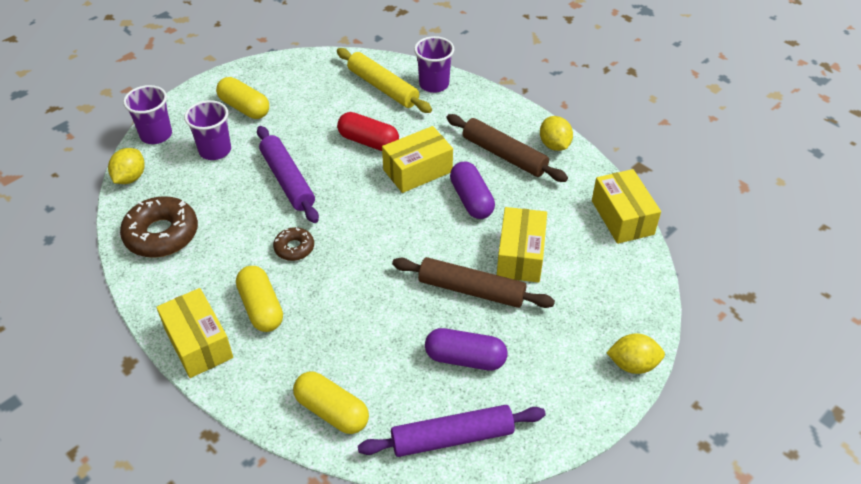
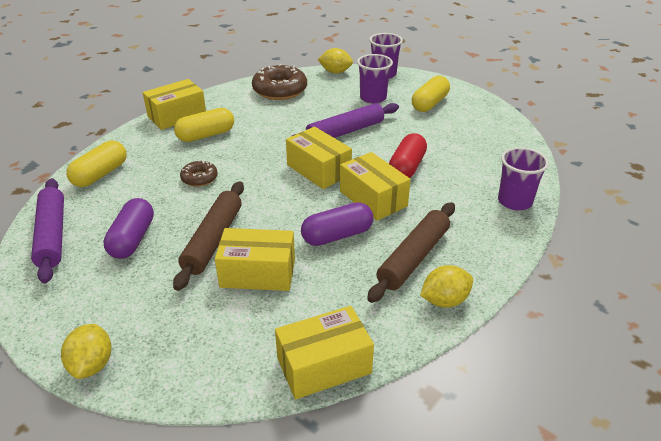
camera: 85 degrees right, 10 degrees down
brown donut [273,227,314,261] -> brown donut moved to [180,160,218,187]
yellow rolling pin [337,48,432,113] -> none
none -> yellow box [286,127,352,189]

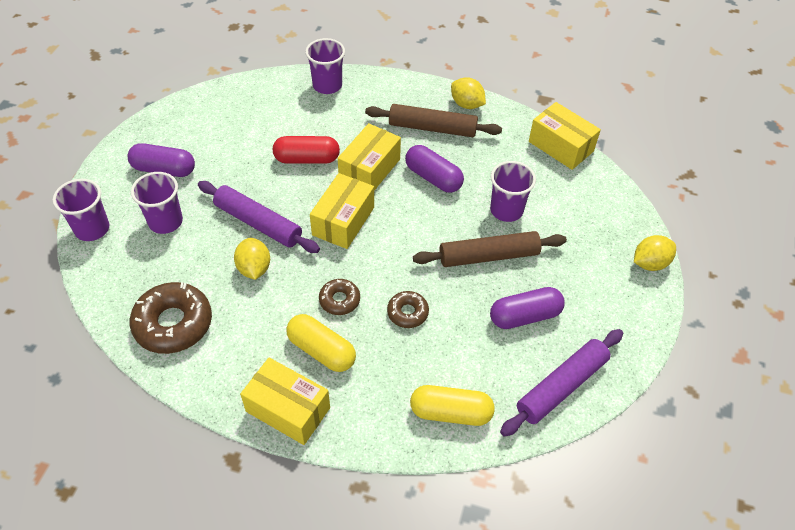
camera: 115 degrees left, 15 degrees up
yellow box [215,228,295,291] -> purple cup [490,161,536,222]
yellow lemon [318,48,353,73] -> yellow lemon moved to [234,238,270,280]
yellow capsule [412,76,450,112] -> purple capsule [128,143,195,177]
none -> brown donut [319,279,360,315]

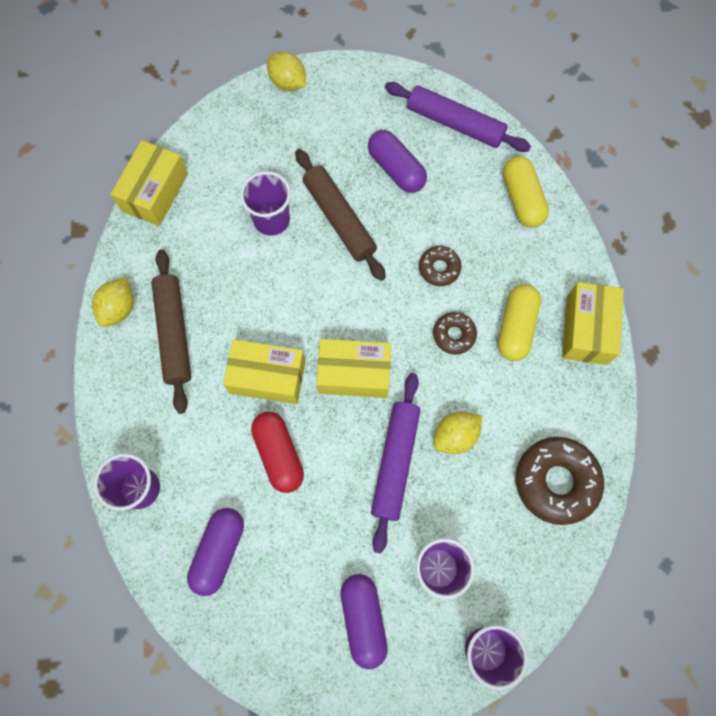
camera: 110 degrees left, 20 degrees up
purple capsule [405,145,464,193] -> purple capsule moved to [187,508,244,596]

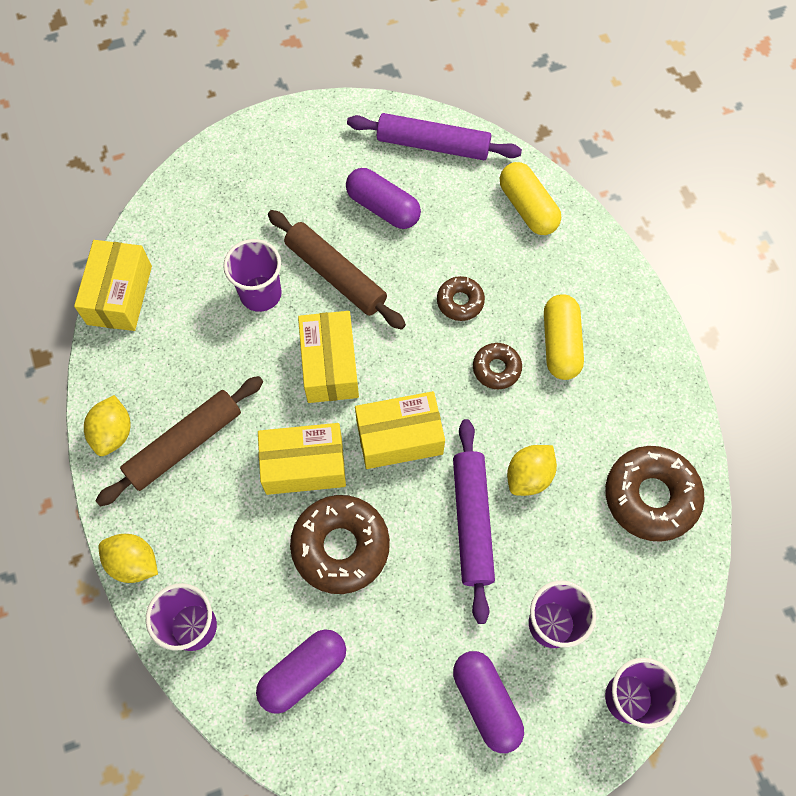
camera: 15 degrees left, 5 degrees down
brown rolling pin [151,249,191,414] -> brown rolling pin turned 75 degrees clockwise [96,376,263,507]
purple capsule [187,508,244,596] -> purple capsule turned 45 degrees clockwise [256,629,346,714]
red capsule [251,412,304,493] -> brown donut [290,495,390,594]
yellow lemon [267,52,306,91] -> yellow lemon moved to [99,534,158,583]
yellow box [562,282,624,365] -> yellow box moved to [298,311,359,403]

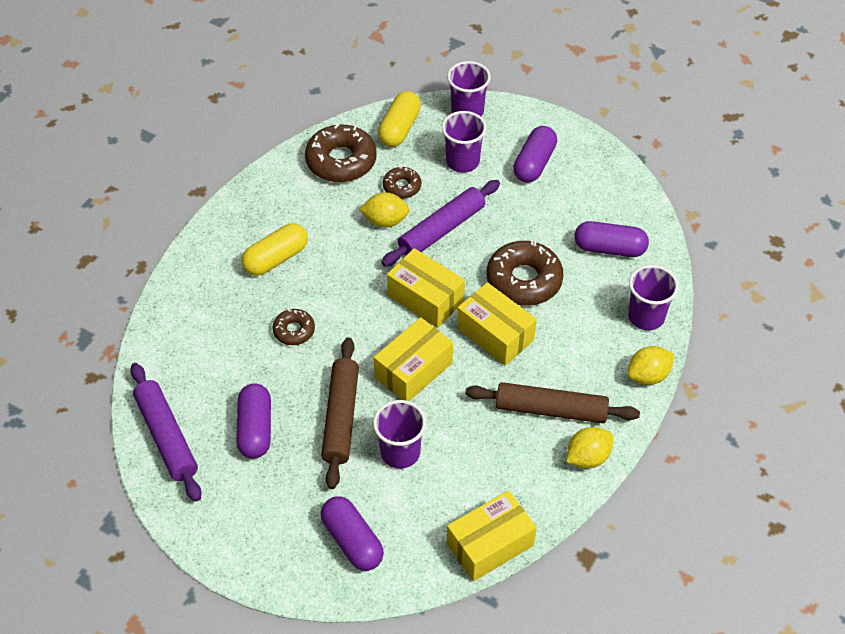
camera: 130 degrees left, 15 degrees down
yellow lemon [99,534,158,583] -> yellow lemon turned 75 degrees clockwise [627,346,675,385]
brown donut [473,343,522,389] -> brown donut moved to [383,166,421,199]
yellow capsule [500,162,561,235] -> yellow capsule moved to [378,91,421,147]
none -> purple capsule [321,496,384,571]

